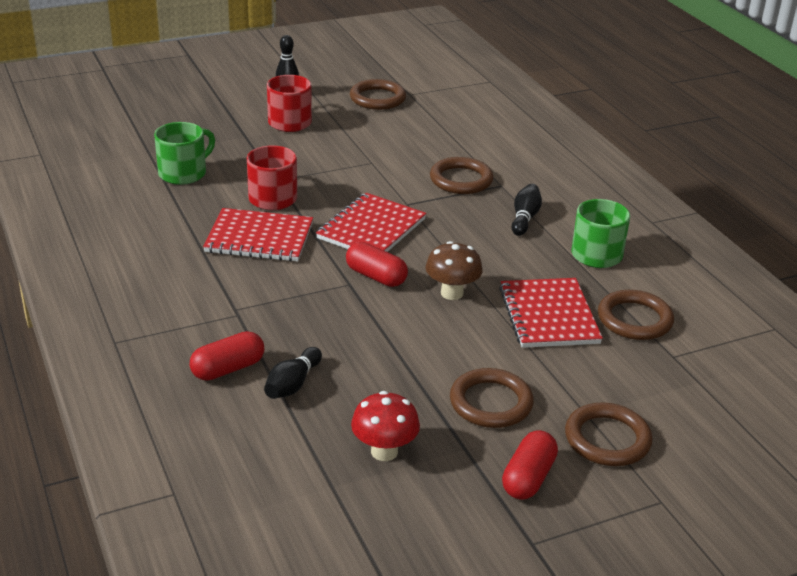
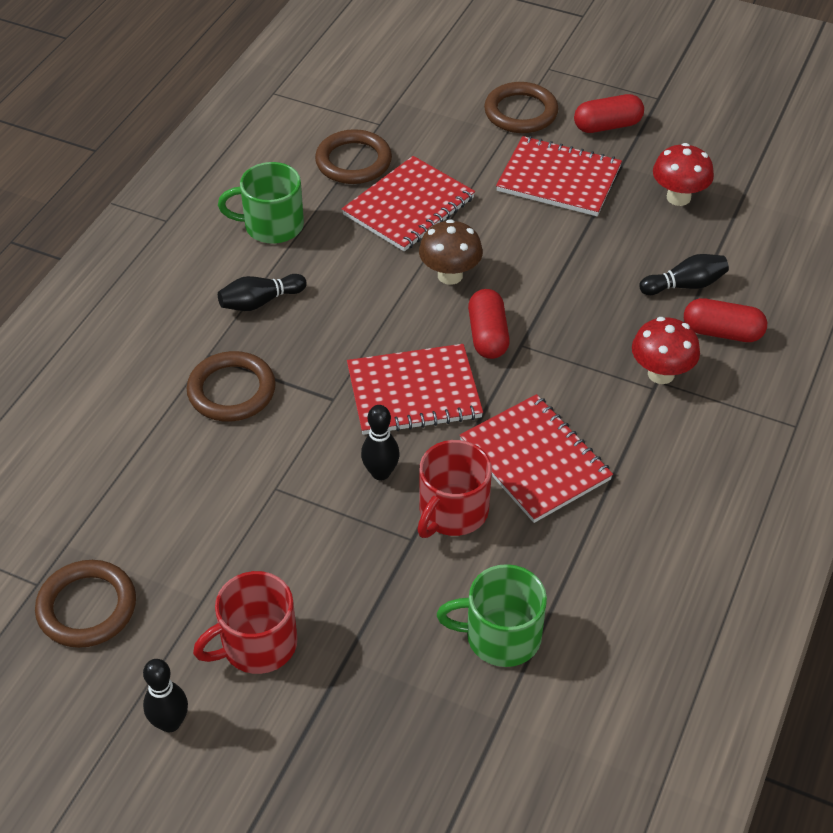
camera: 130 degrees left, 15 degrees up
brown ring [450,368,534,428] -> red notebook [496,136,622,216]
none -> black bowling pin [361,405,400,480]
none -> red mushroom [632,317,700,384]

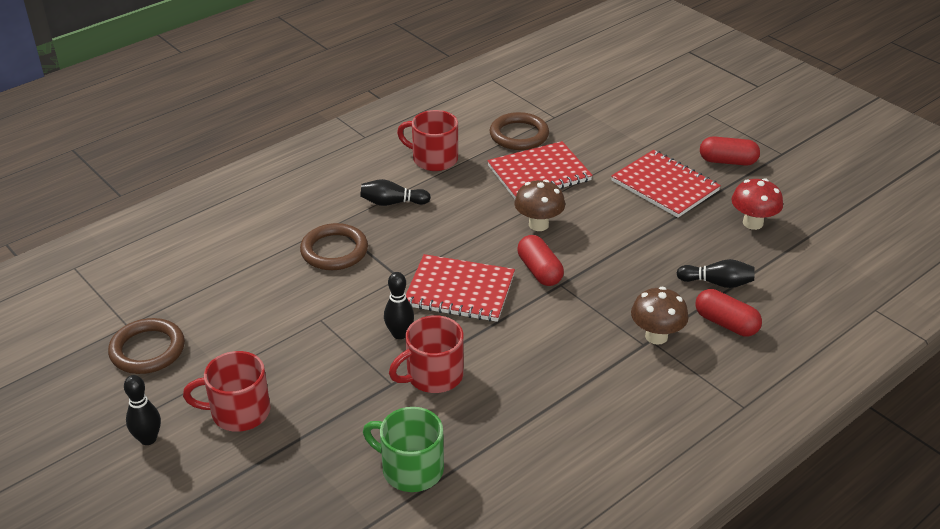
camera: 25 degrees right, 10 degrees down
green mug [218,162,304,244] -> red mug [397,110,458,171]
red notebook [460,394,613,523] -> none
red capsule [468,289,510,359] -> red capsule turned 45 degrees counterclockwise [517,235,564,286]
brown ring [484,82,558,133] -> none
red mushroom [632,317,700,384] -> brown mushroom [631,287,689,345]

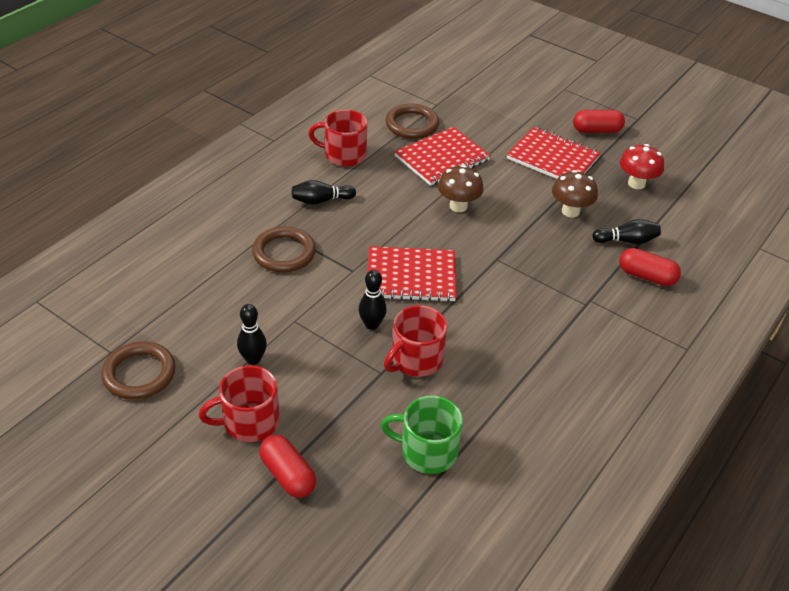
camera: 15 degrees left, 5 degrees up
black bowling pin [124,375,161,445] -> black bowling pin moved to [237,304,267,365]
red capsule [517,235,564,286] -> red capsule moved to [259,435,316,498]
brown mushroom [631,287,689,345] -> brown mushroom moved to [552,170,598,217]

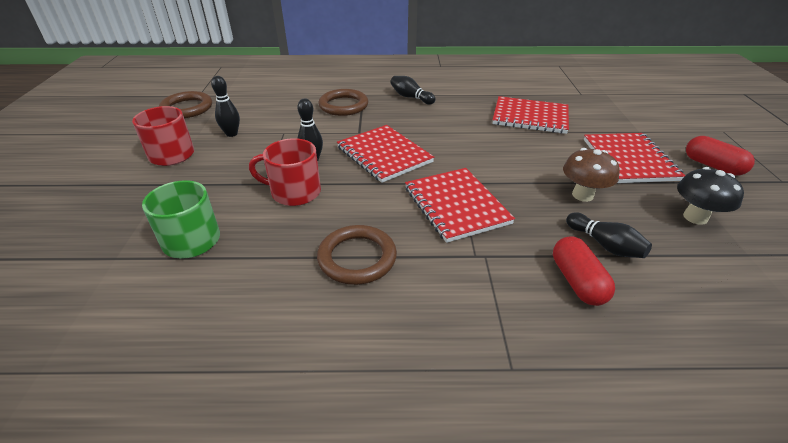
camera: 55 degrees right, 5 degrees down
red capsule [259,435,316,498] -> none
red mug [308,110,367,167] -> none
brown ring [385,104,439,139] -> brown ring moved to [317,225,397,285]
brown mushroom [438,165,484,212] -> none
red mushroom [620,144,664,189] -> black mushroom [677,167,744,225]
none -> red notebook [405,168,515,243]

